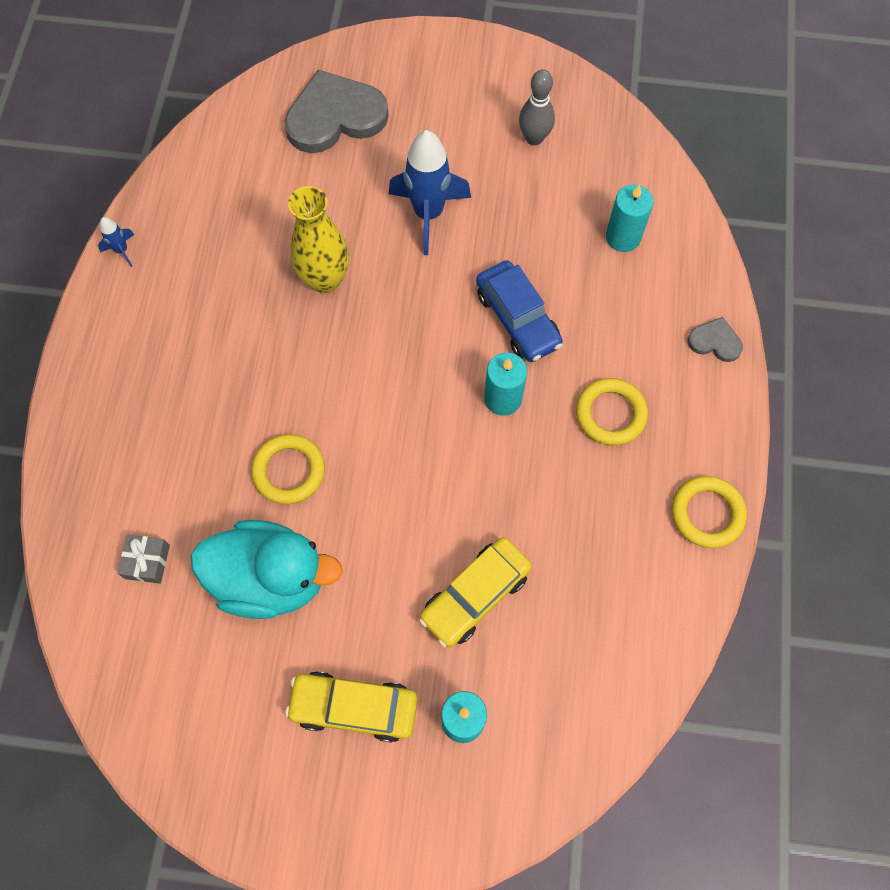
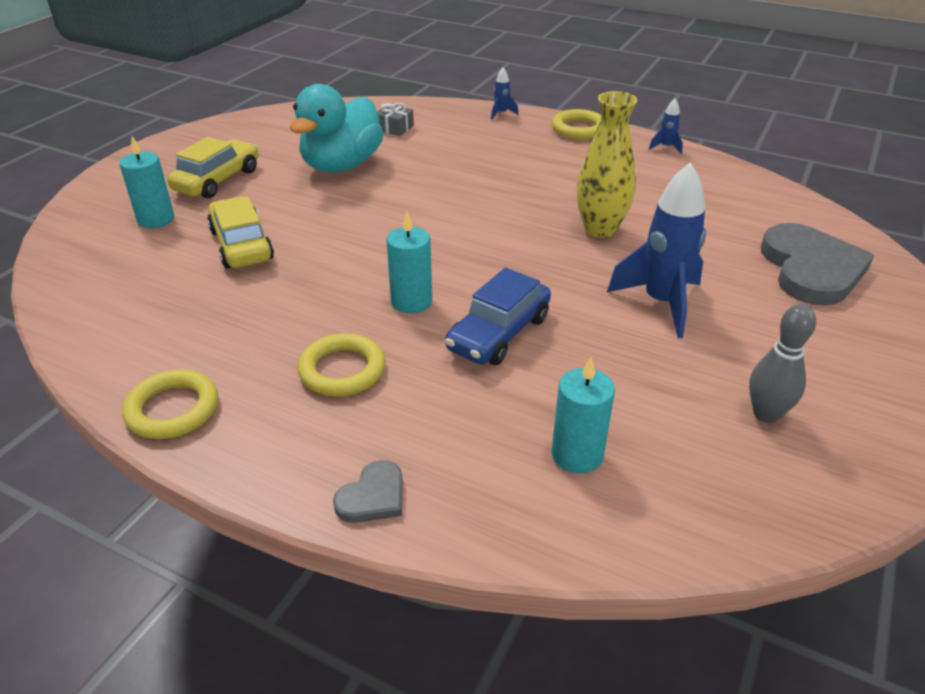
camera: 110 degrees right, 30 degrees down
yellow ring [251,434,325,504] -> yellow ring moved to [552,109,601,140]
blue car [476,260,563,362] -> blue car turned 45 degrees counterclockwise [445,268,551,365]
none -> blue rocket [491,67,519,120]

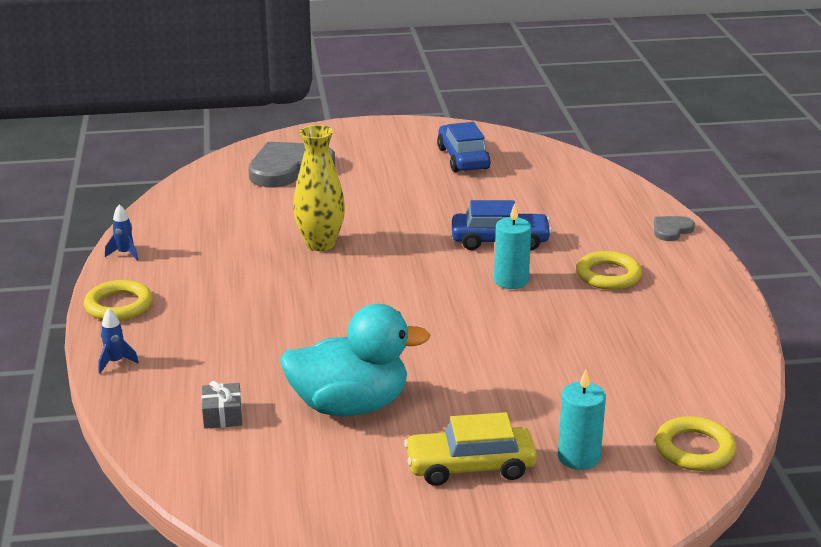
camera: 125 degrees left, 10 degrees down
yellow ring [122,369,218,439] -> yellow ring moved to [655,416,736,471]
yellow car [207,197,274,269] -> none
grey heart [333,460,403,523] -> grey heart turned 45 degrees counterclockwise [654,216,695,241]
turquoise candle [552,357,615,474] -> none
blue rocket [607,162,706,338] -> none
grey bowling pin [749,304,816,423] -> blue car [437,122,491,172]

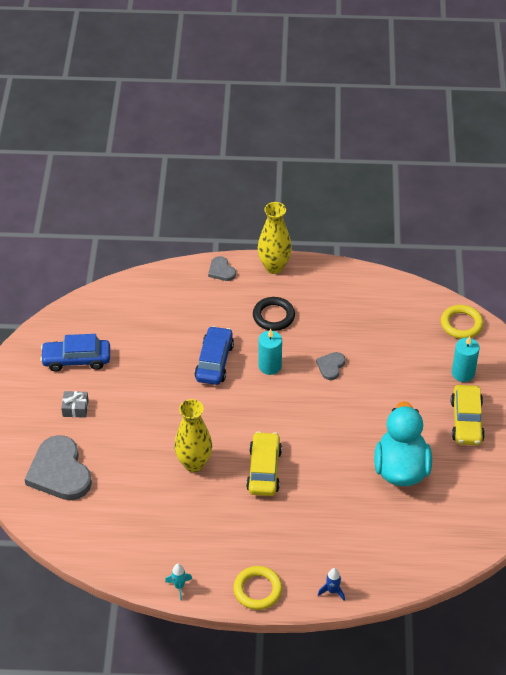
camera: 80 degrees left, 20 degrees up
blue rocket [105,204,138,261] -> turquoise rocket [165,564,192,600]
grey gift [202,381,242,429] -> grey gift moved to [61,391,89,418]
yellow ring [576,251,642,290] -> black ring [253,297,295,331]
none -> yellow car [246,431,282,496]
none -> yellow vase [258,202,292,274]
none -> grey heart [316,352,345,380]

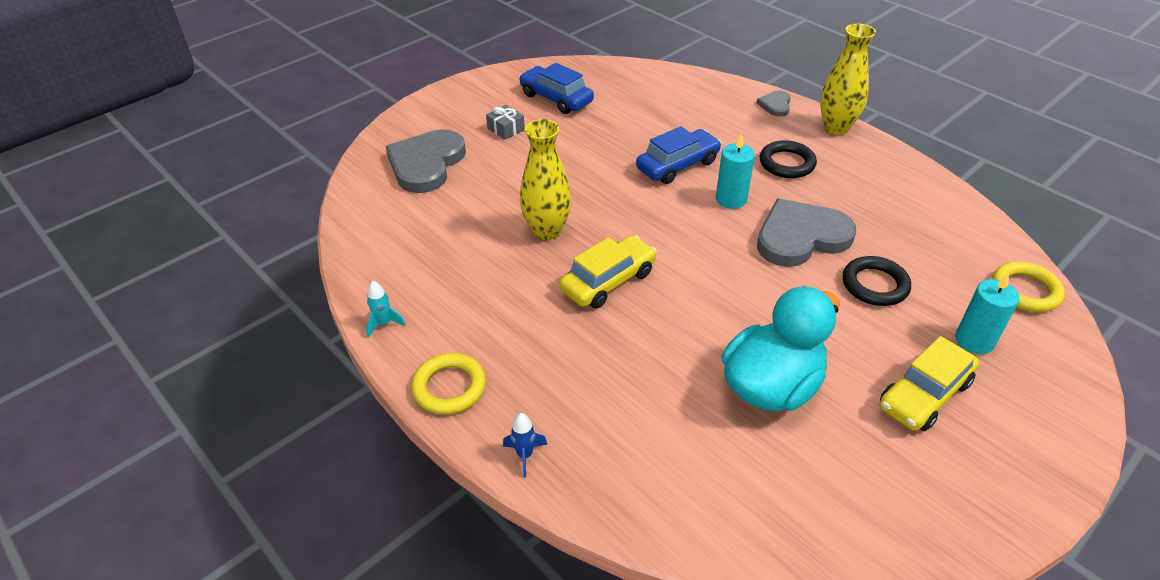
camera: 45 degrees right, 5 degrees down
grey heart [316,352,345,380] -> grey heart [757,199,856,267], size x2.12
none -> black ring [843,256,911,306]

